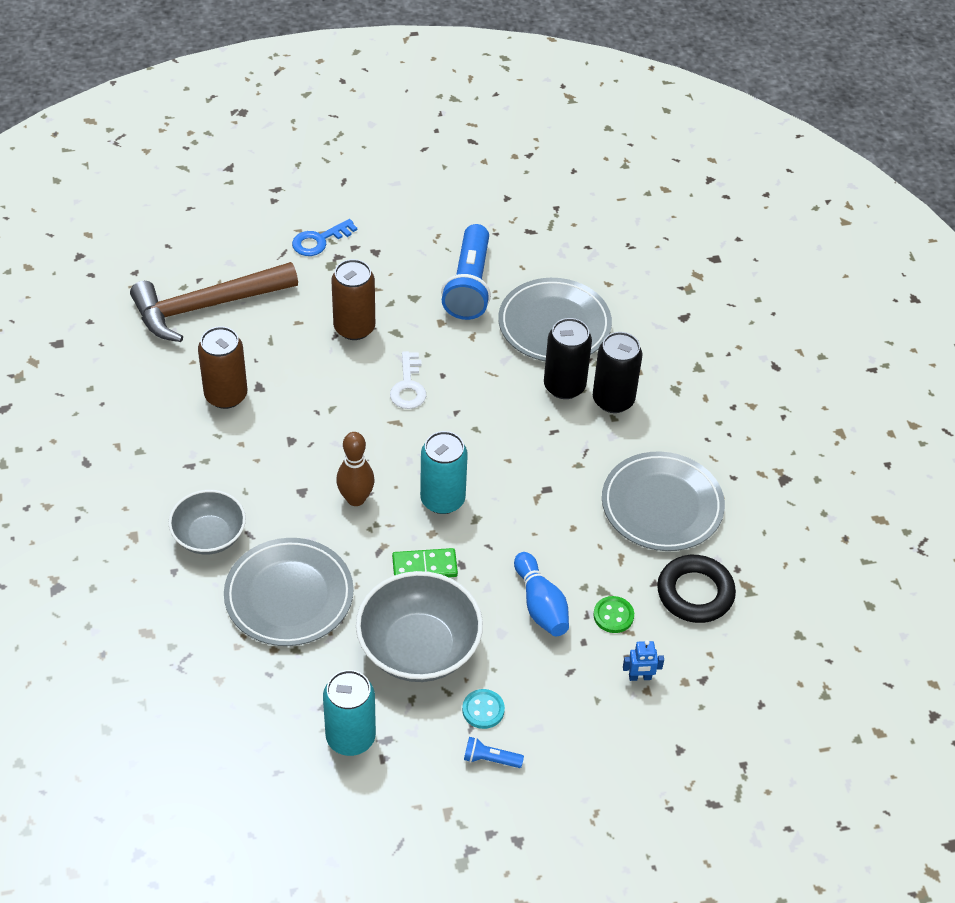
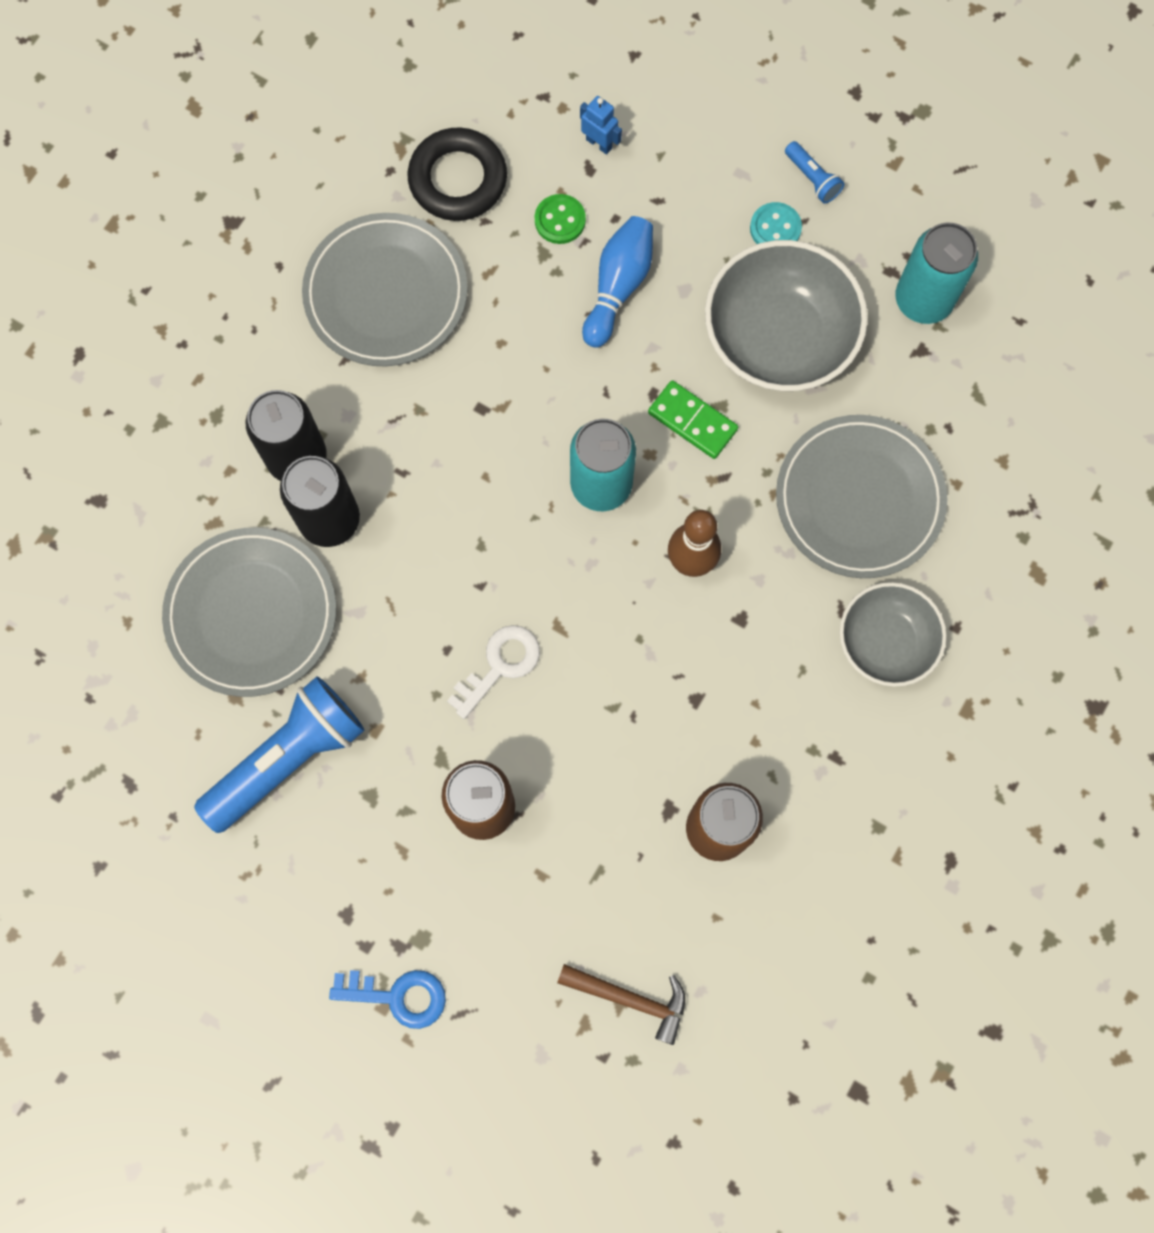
camera: 135 degrees left, 25 degrees up
brown hammer [130,262,298,342] -> brown hammer [557,964,685,1045], size x0.50

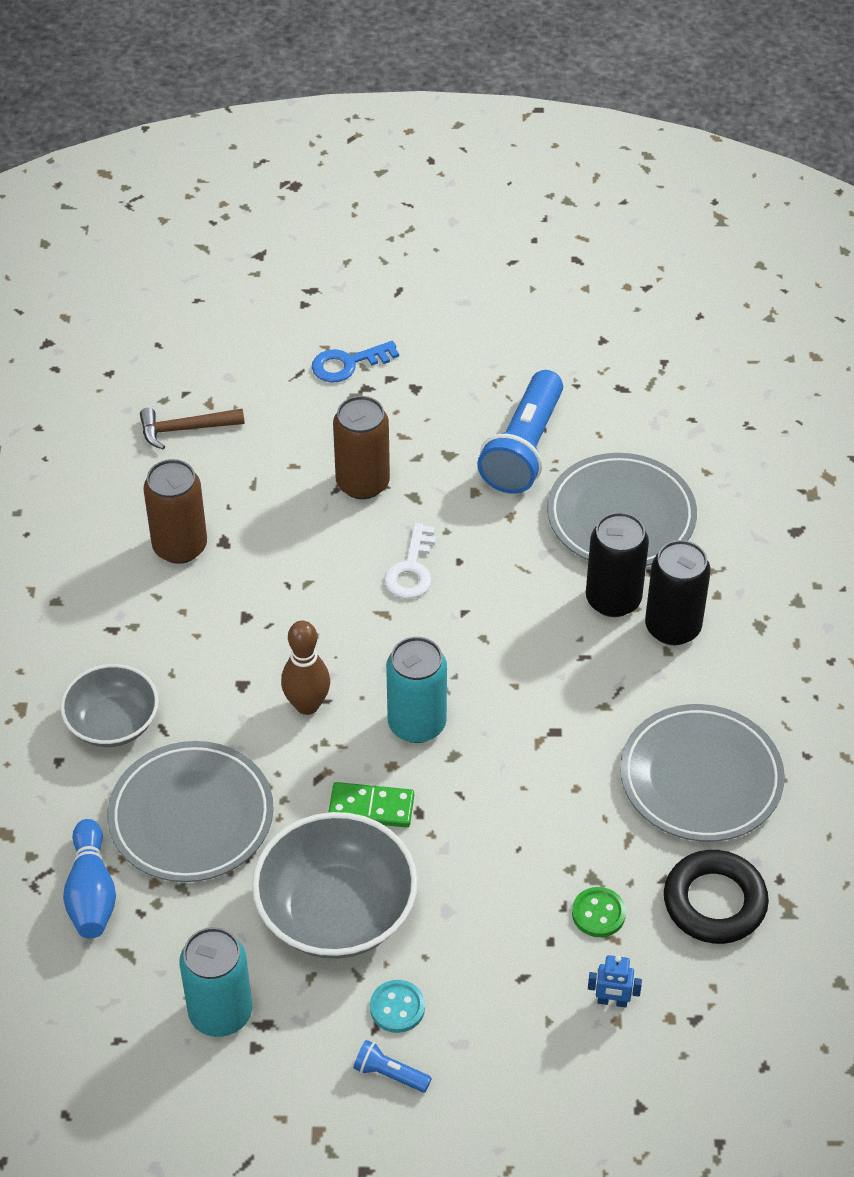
camera: 150 degrees right, 25 degrees down
blue bowling pin [582,216,653,348] -> blue bowling pin moved to [63,819,116,939]

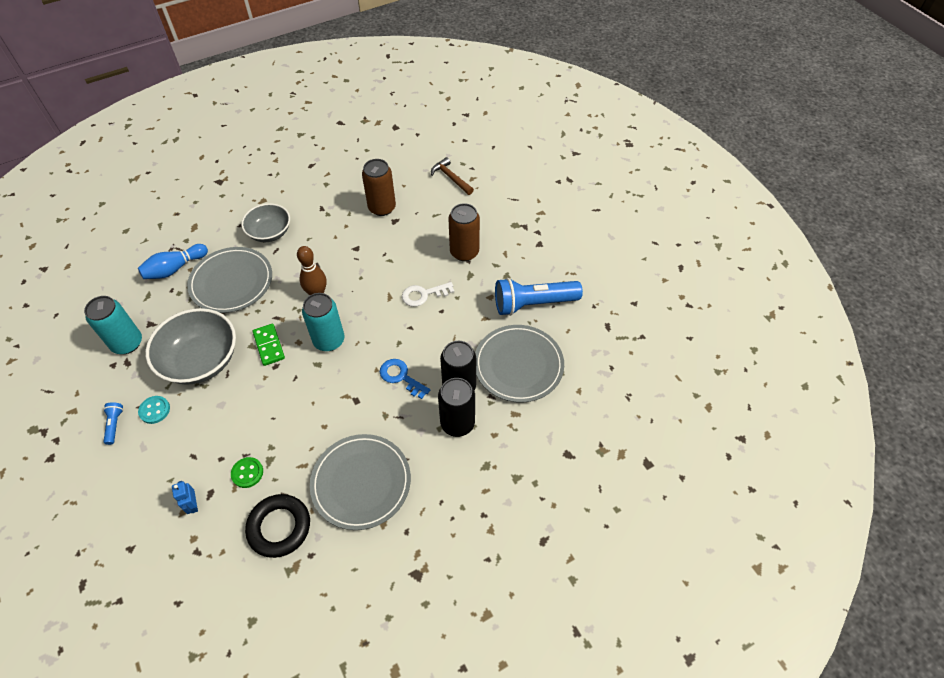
camera: 60 degrees right, 5 degrees up
blue key [312,341,399,383] -> blue key moved to [380,359,430,399]

